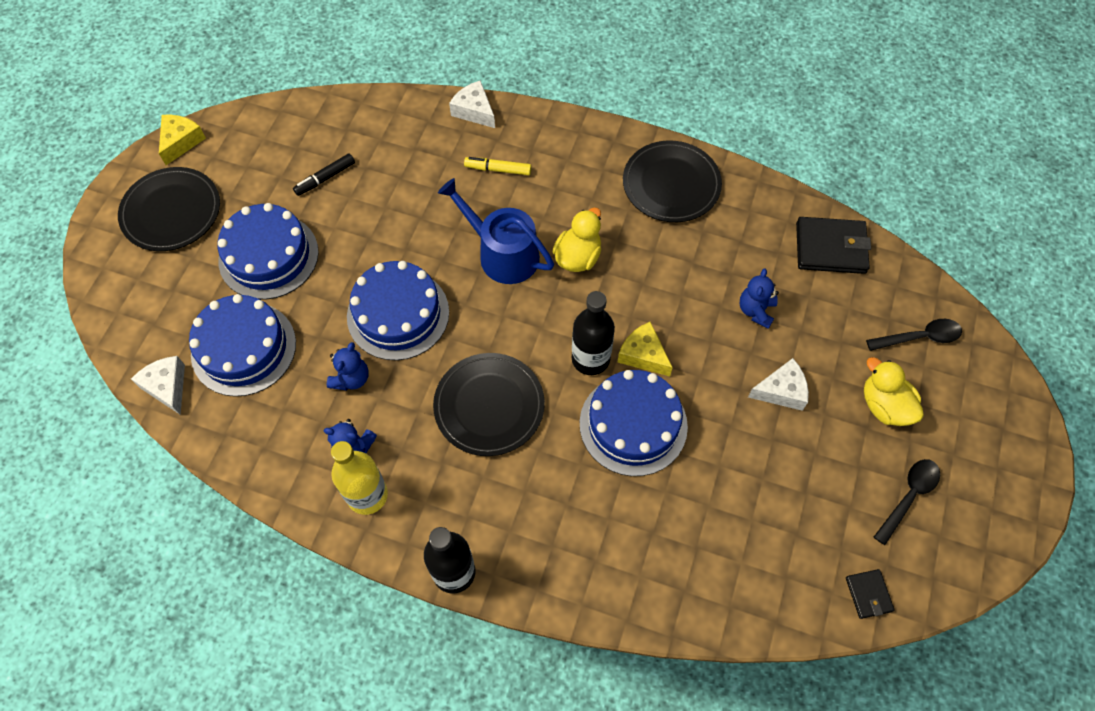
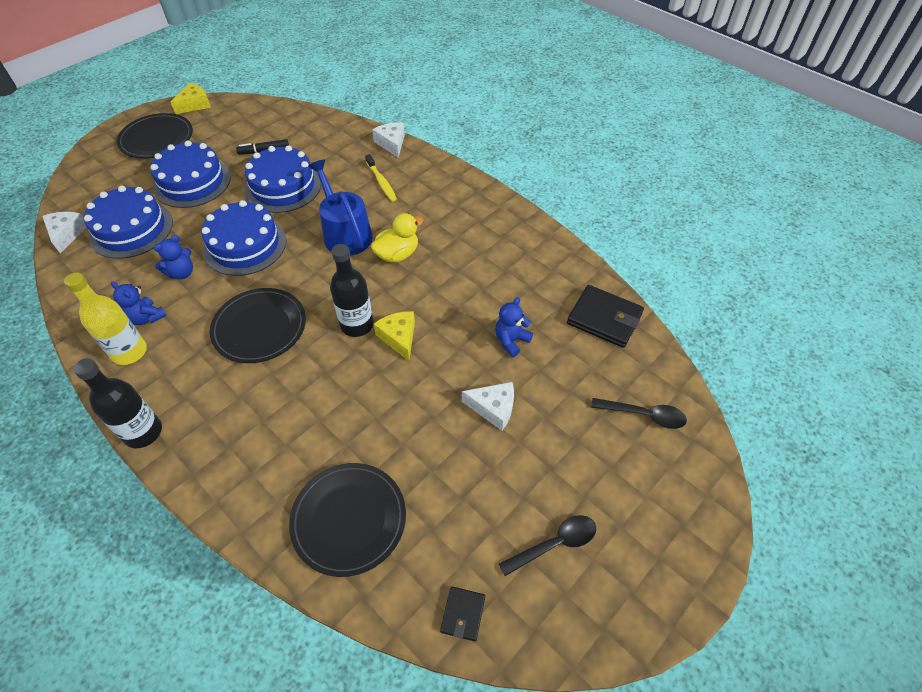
camera: 25 degrees right, 10 degrees down
yellow marker [464,157,532,175] -> yellow toothbrush [365,154,397,201]
blue cake [580,370,688,476] -> blue cake moved to [245,145,321,213]
black plate [623,141,722,222] -> black plate moved to [289,463,406,577]
yellow duck [864,357,924,426] -> none

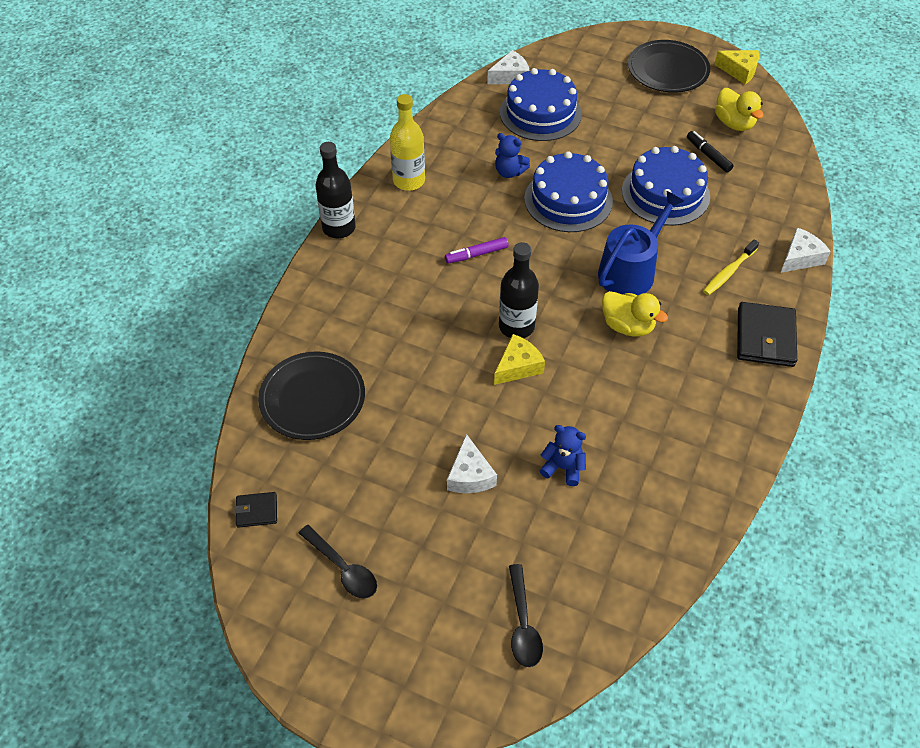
camera: 70 degrees right, 0 degrees up
blue teddy bear [111,281,167,325] -> none
blue cake [151,141,231,208] -> none
black plate [210,288,306,363] -> purple marker [445,237,509,264]
black wallet [567,285,644,348] -> black wallet moved to [737,302,797,367]
none -> yellow duck [715,88,764,131]

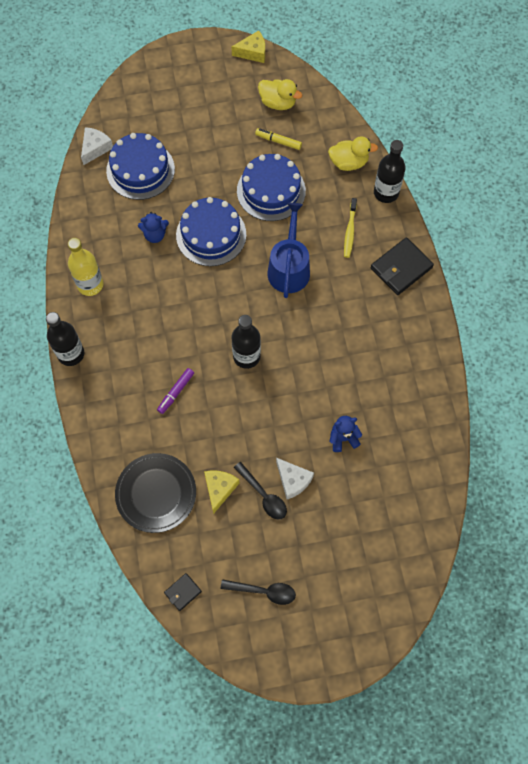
camera: 35 degrees left, 15 degrees up
purple marker [445,237,509,264] -> purple marker moved to [157,368,194,414]
yellow cheese [494,334,545,385] -> yellow cheese moved to [204,470,240,514]
black spoon [509,564,543,667] -> black spoon moved to [234,462,287,519]
yellow duck [602,291,668,337] -> yellow duck moved to [328,137,378,171]
black plate [628,40,710,93] -> none
black marker [687,131,734,173] -> yellow marker [255,128,302,150]
black wallet [737,302,797,367] -> black wallet turned 75 degrees clockwise [371,237,434,295]
white cheese [781,228,831,273] -> black bottle [374,140,406,203]

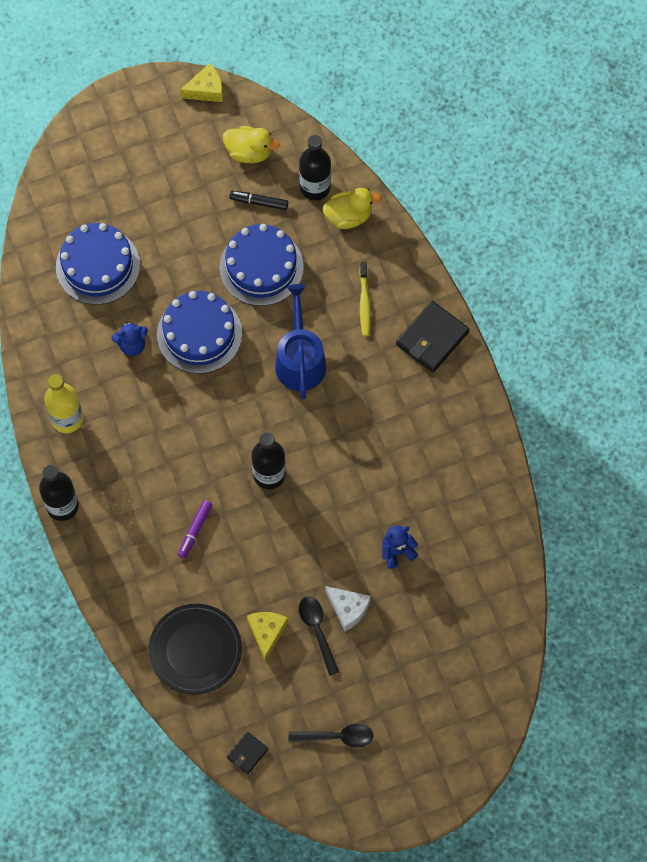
camera: 10 degrees left, 0 degrees up
white cheese [81,127,113,165] -> none
black spoon [234,462,287,519] -> black spoon turned 150 degrees counterclockwise [299,597,339,676]
yellow marker [255,128,302,150] -> black marker [229,191,288,210]
black bottle [374,140,406,203] -> black bottle moved to [299,135,331,200]

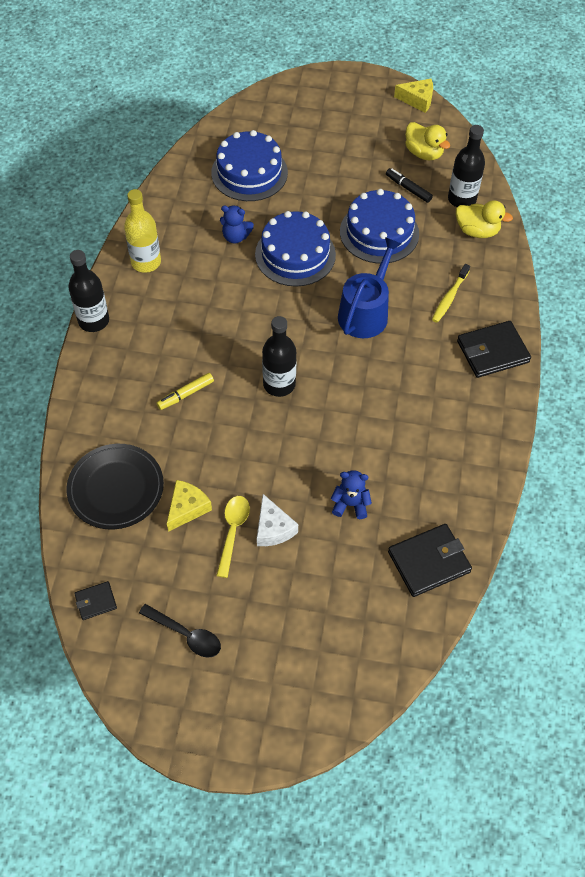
camera: 30 degrees right, 10 degrees down
purple marker [178,500,212,558] -> yellow marker [156,373,214,410]
black spoon [299,597,339,676] -> yellow spoon [216,496,250,578]
none -> black wallet [388,524,472,597]

